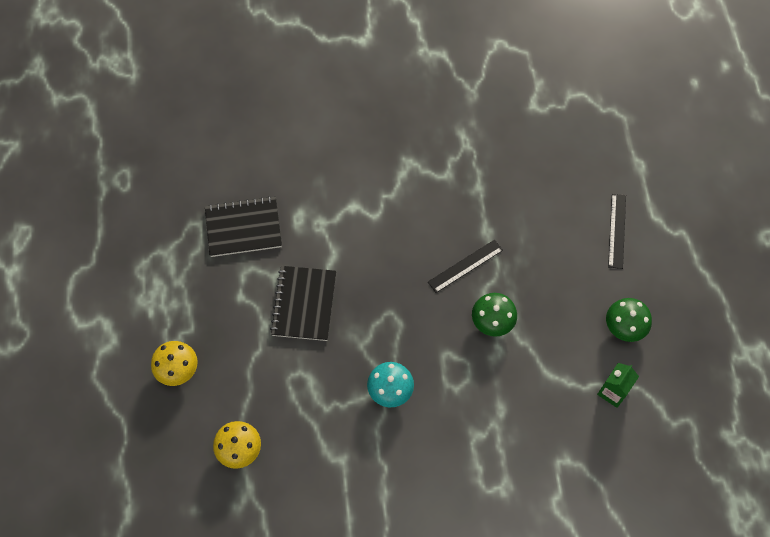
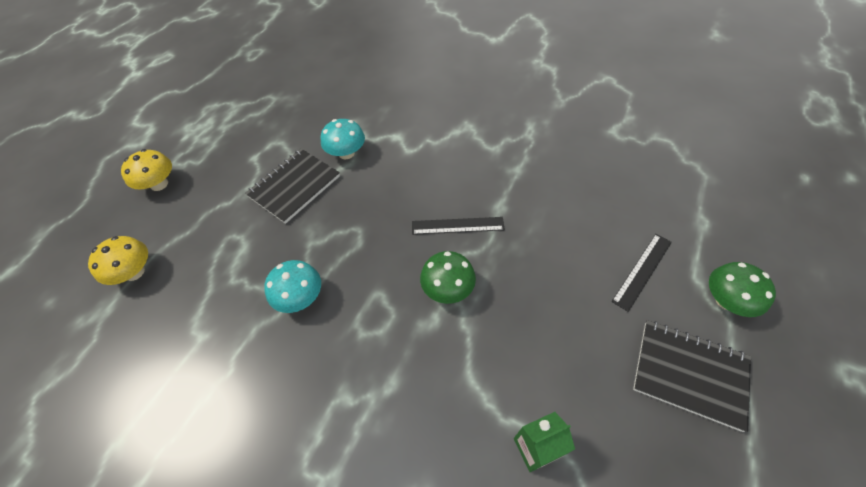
camera: 35 degrees right, 10 degrees down
black notebook [205,196,282,257] -> black notebook moved to [633,320,751,432]
green mushroom [606,298,652,342] -> green mushroom moved to [709,262,776,317]
none -> turquoise mushroom [321,119,365,159]

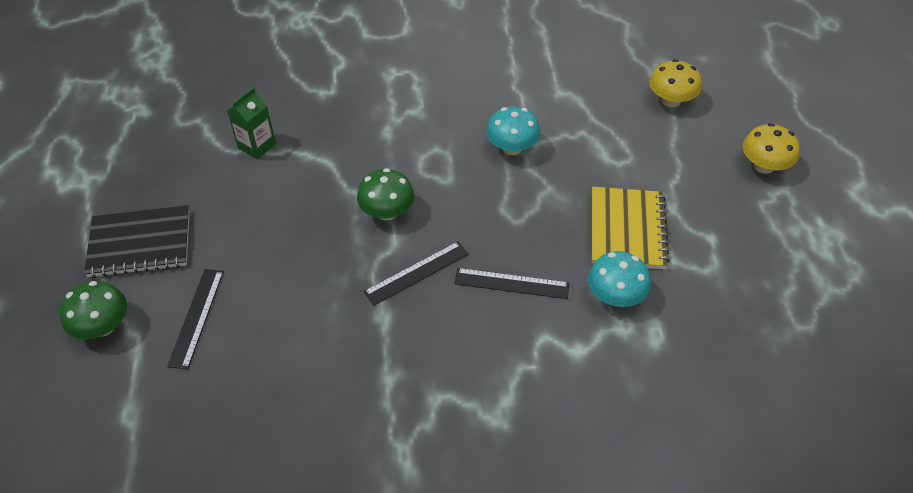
camera: 145 degrees right, 5 degrees down
black notebook [245,149,340,224] -> yellow notebook [592,187,670,269]
none -> black ruler [454,268,569,299]

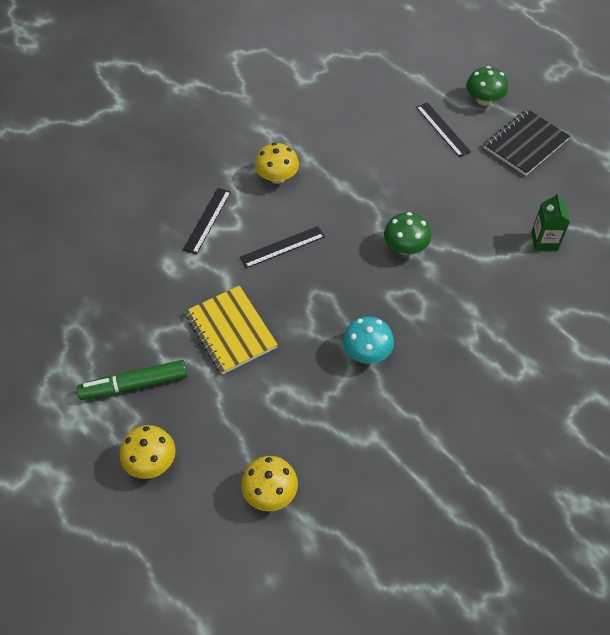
camera: 145 degrees right, 5 degrees up
black ruler [364,241,469,306] -> black ruler moved to [183,188,231,254]
turquoise mushroom [588,251,651,307] -> none
none -> green marker [77,360,187,400]
none -> yellow mushroom [255,143,299,184]

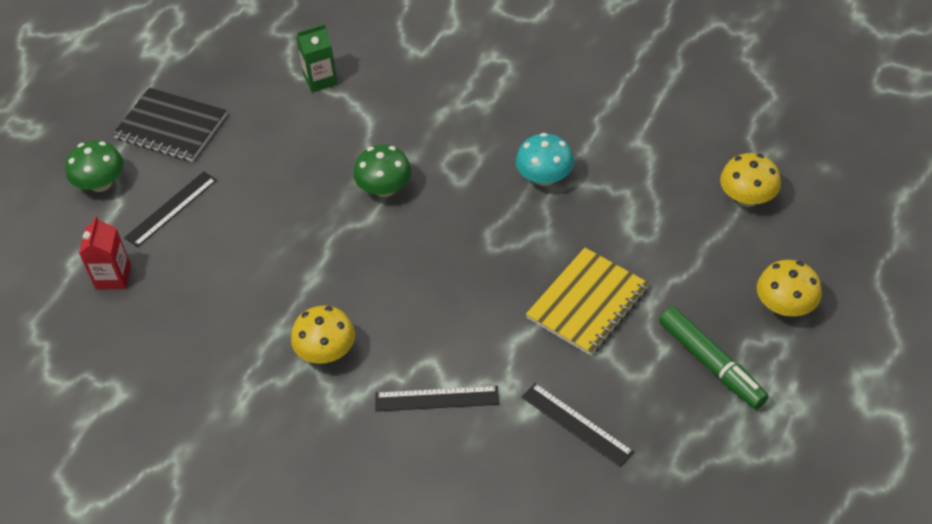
camera: 110 degrees left, 5 degrees down
black ruler [240,226,325,268] -> black ruler moved to [522,383,634,467]
none -> red carton [79,216,131,290]

